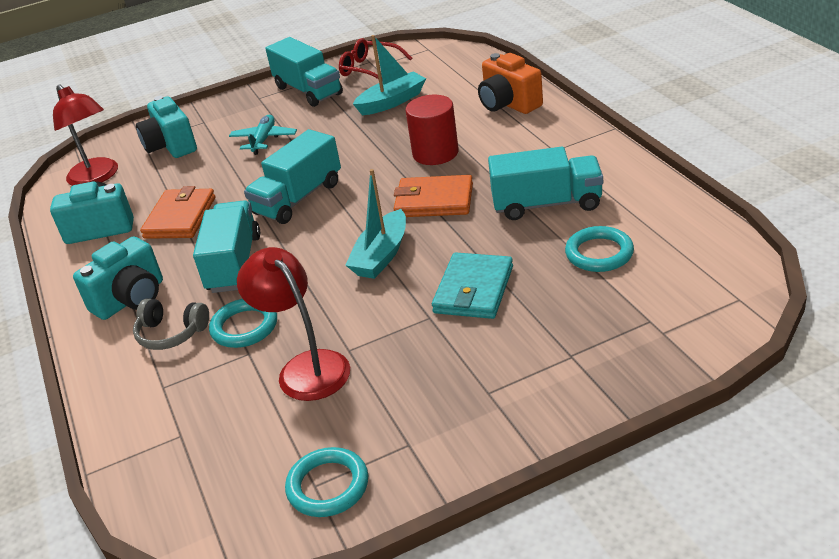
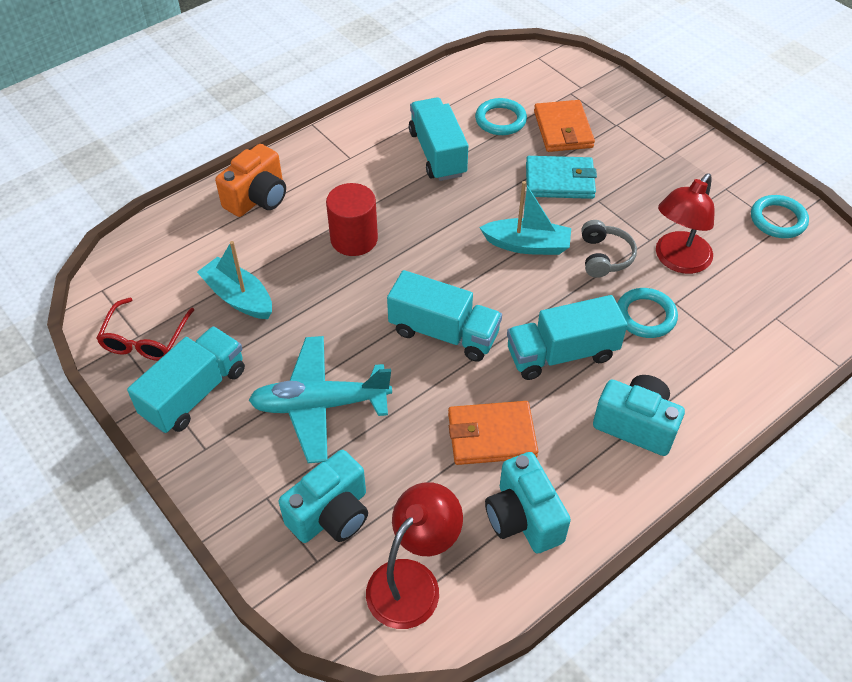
camera: 110 degrees left, 15 degrees up
grey headphones [133,298,209,350] -> grey headphones moved to [581,220,637,278]
turquoise plane [229,115,297,155] -> turquoise plane [249,336,392,463], size x1.72
orange wallet [394,175,473,217] -> orange wallet moved to [534,100,595,152]

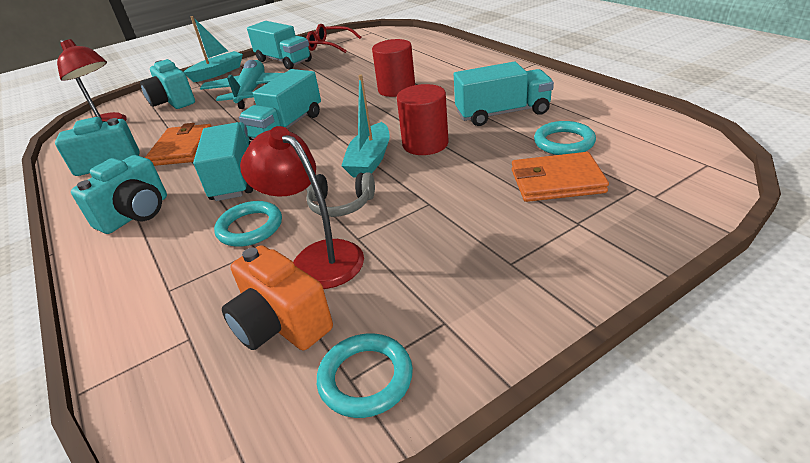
camera: 100 degrees right, 15 degrees down
turquoise boat [197,241,272,319] -> turquoise boat moved to [184,16,243,82]
orange camera [215,144,286,217] -> orange camera moved to [222,245,333,350]
turquoise wallet [526,156,597,199] -> none
none -> red cylinder [397,84,449,155]

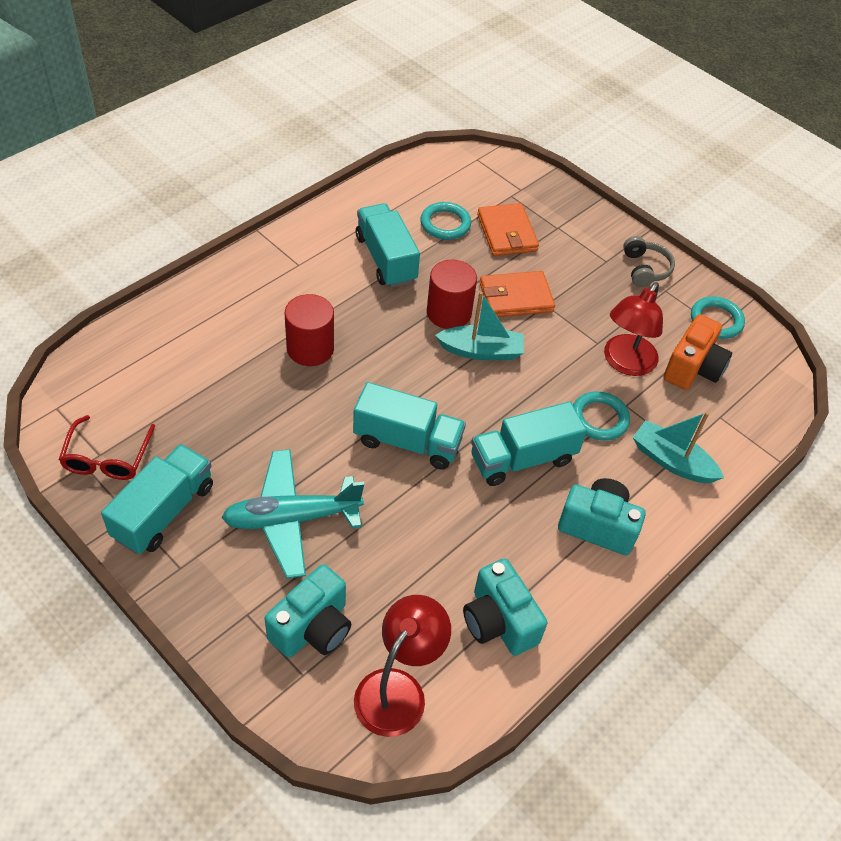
camera: 110 degrees left, 15 degrees up
orange wallet [145,123,212,166] -> orange wallet moved to [480,271,555,317]
turquoise boat [184,16,243,82] -> turquoise boat moved to [633,412,724,483]
grey headphones [306,172,375,217] -> grey headphones moved to [623,236,675,287]

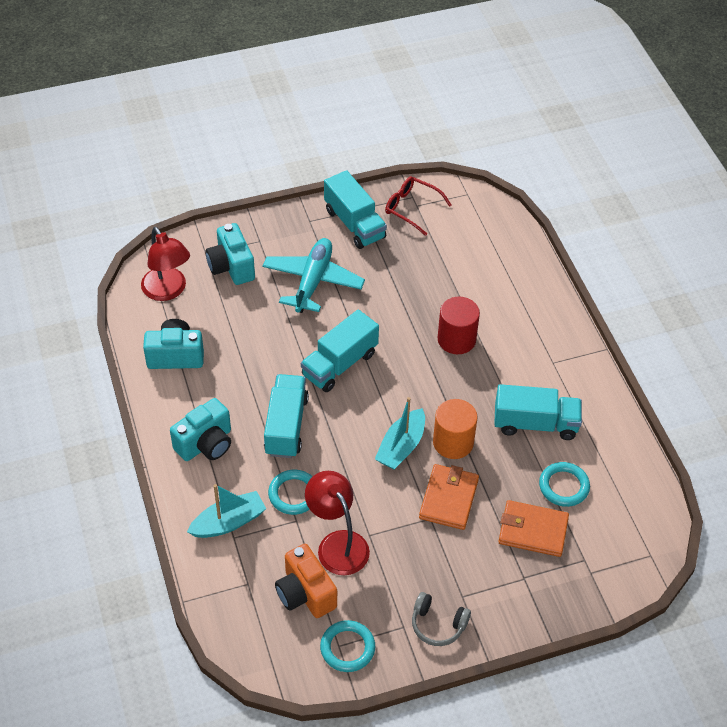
camera: 120 degrees right, 0 degrees up
red cylinder [427,260,477,329] -> orange cylinder [433,399,477,459]

